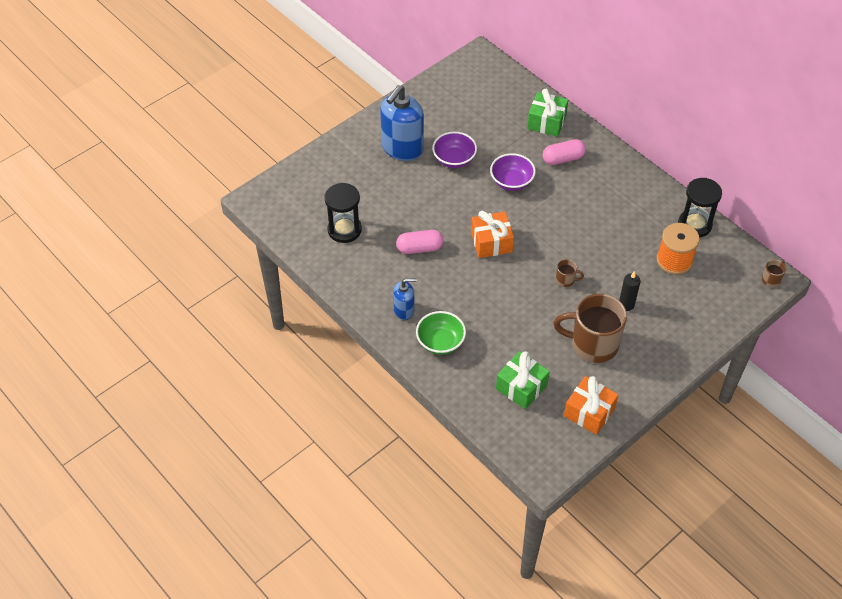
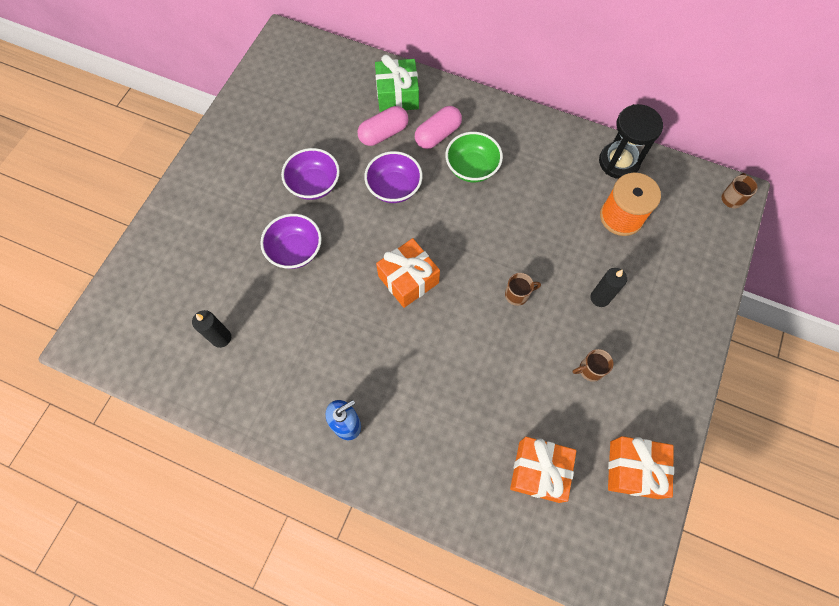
camera: 25 degrees left, 15 degrees up
black hourglass [324,183,362,243] -> black candle [192,310,231,348]
blue soap dispenser [380,85,424,161] -> none
pink capsule [396,230,444,254] -> pink capsule moved to [357,106,409,146]
green bowl [416,311,466,355] -> green bowl moved to [445,132,503,182]
green gift [496,351,550,409] -> orange gift [510,437,576,503]
brown mug [553,294,627,363] -> brown mug [573,349,613,382], size x0.42
none -> purple bowl [260,214,322,269]

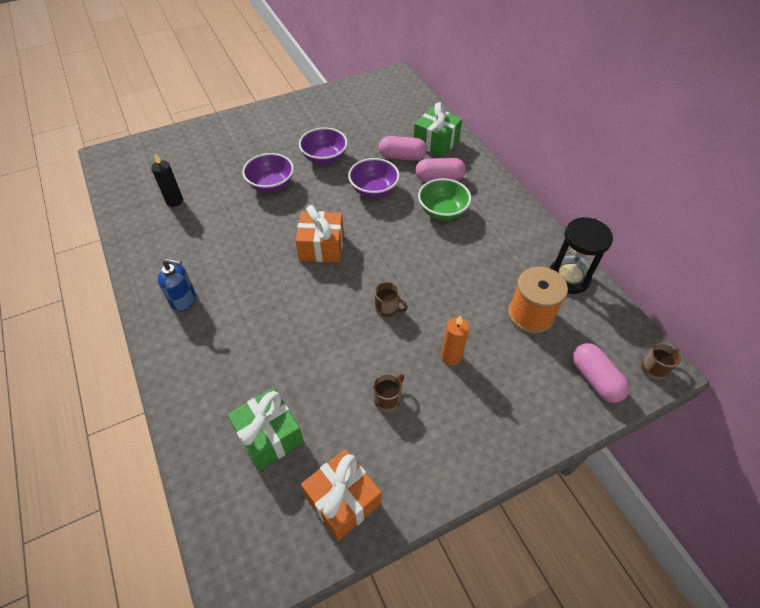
camera: 40 degrees right, 15 degrees down
orange gift [510,437,576,503] -> green gift [227,388,304,471]
brown mug [573,349,613,382] -> brown mug turned 105 degrees clockwise [373,374,404,412]
black candle [590,268,627,307] -> orange candle [441,315,469,365]
none -> pink capsule [572,343,630,403]

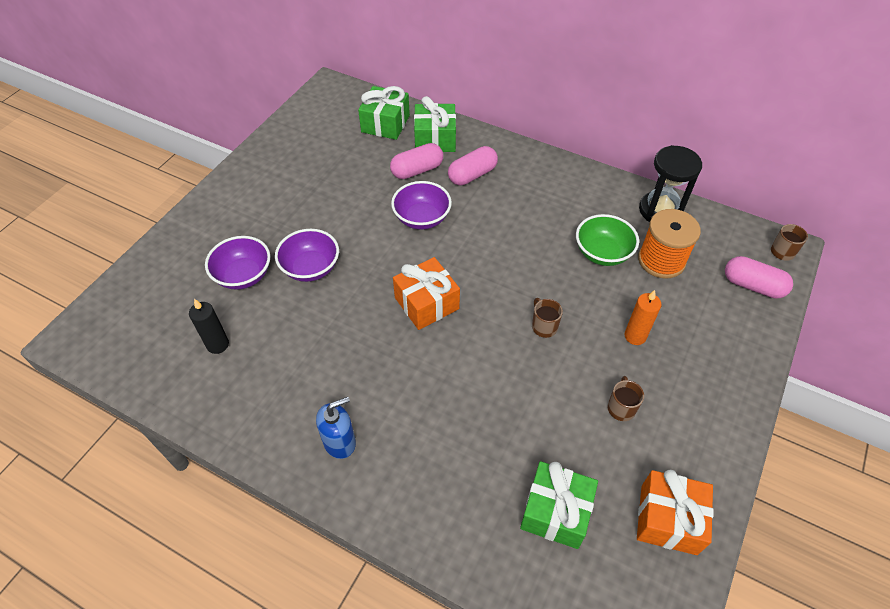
camera: 35 degrees left, 0 degrees up
purple bowl [299,127,348,164] -> purple bowl moved to [205,236,270,290]
brown mug [375,282,408,317] -> brown mug turned 105 degrees counterclockwise [532,298,563,338]
green bowl [418,178,471,220] -> green bowl moved to [576,214,639,266]
none -> green gift [358,86,410,140]

